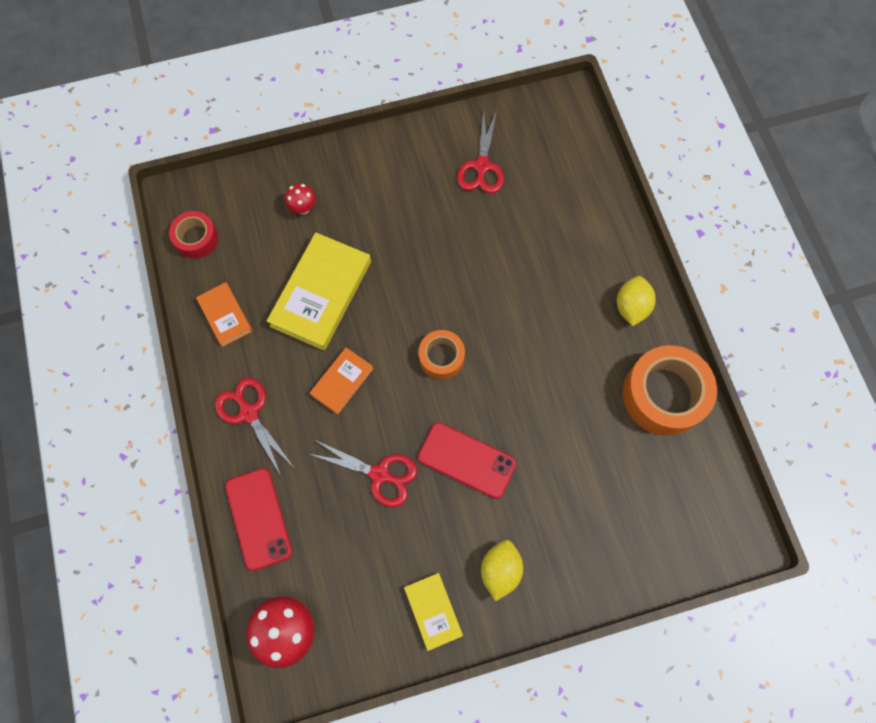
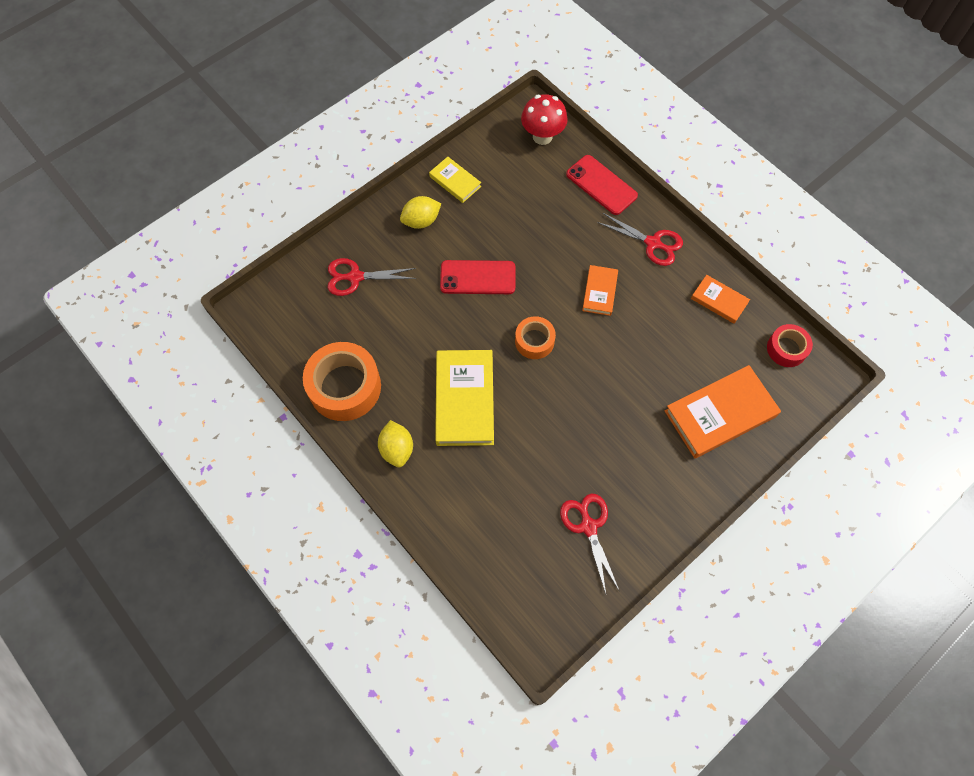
camera: 155 degrees right, 5 degrees down
yellow book [267,232,371,351] -> yellow book moved to [435,350,494,446]
red mushroom [285,183,316,214] -> orange book [665,365,781,458]
red scissors [310,440,417,507] -> red scissors moved to [327,258,416,296]
yellow lemon [481,540,523,601] -> yellow lemon turned 75 degrees clockwise [400,196,441,229]

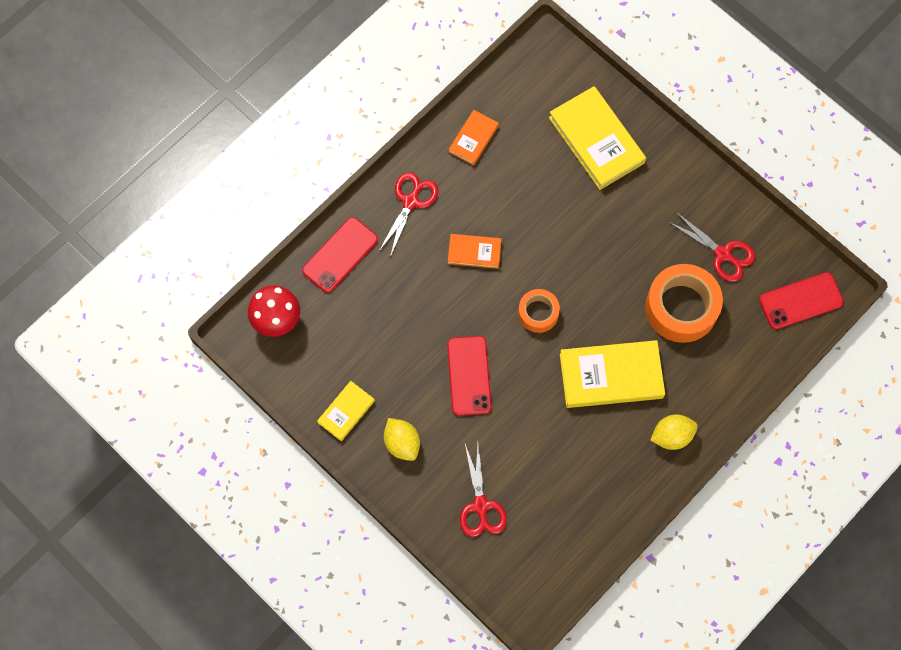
camera: 95 degrees left, 5 degrees up
orange tape [303,342,381,421] -> orange tape moved to [645,264,723,343]
red scissors [560,493,619,594] -> red scissors turned 120 degrees counterclockwise [669,212,755,282]
orange book [665,365,781,458] -> yellow book [549,86,646,190]
red tape [767,324,813,367] -> none
none -> red phone [759,272,844,329]

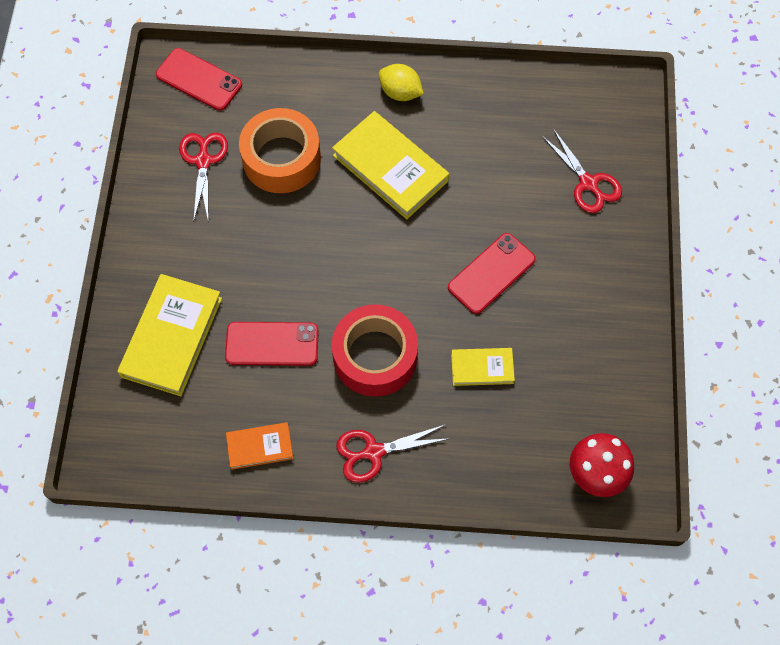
camera: 130 degrees left, 5 degrees down
red phone [302,217,378,293] -> red phone moved to [225,322,319,366]
yellow book [317,381,375,441] -> yellow book moved to [451,348,515,386]
yellow lemon [384,418,420,461] -> none
orange book [448,234,502,269] -> red tape [332,304,418,397]
red scissors [460,444,507,537] -> red scissors turned 105 degrees clockwise [542,129,622,213]
orange tape [518,289,560,333] -> none

